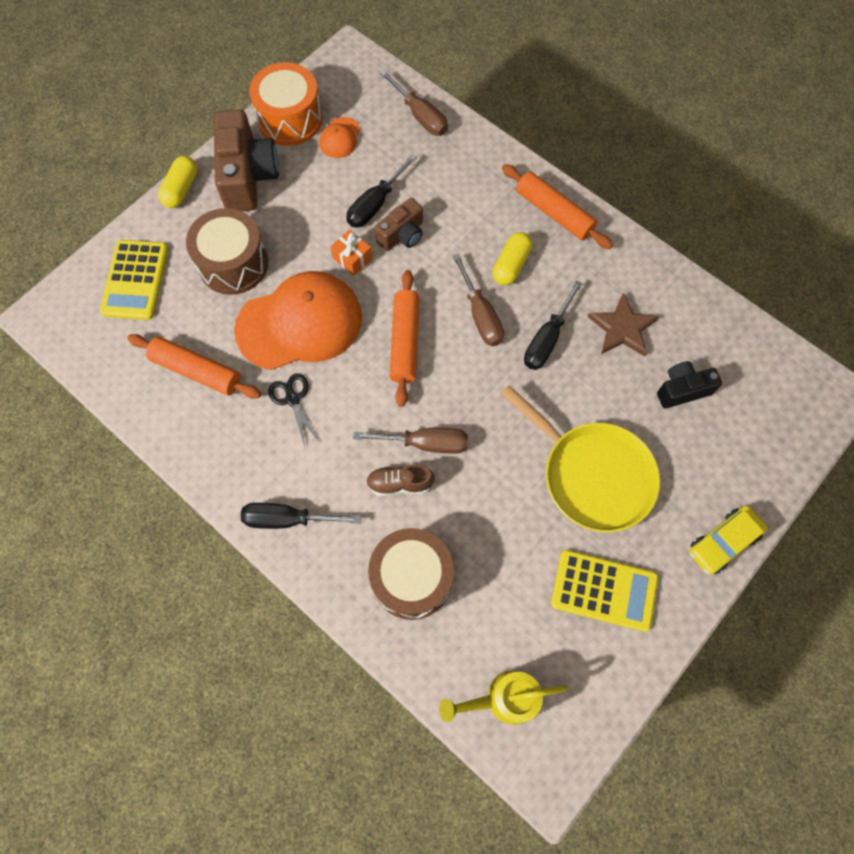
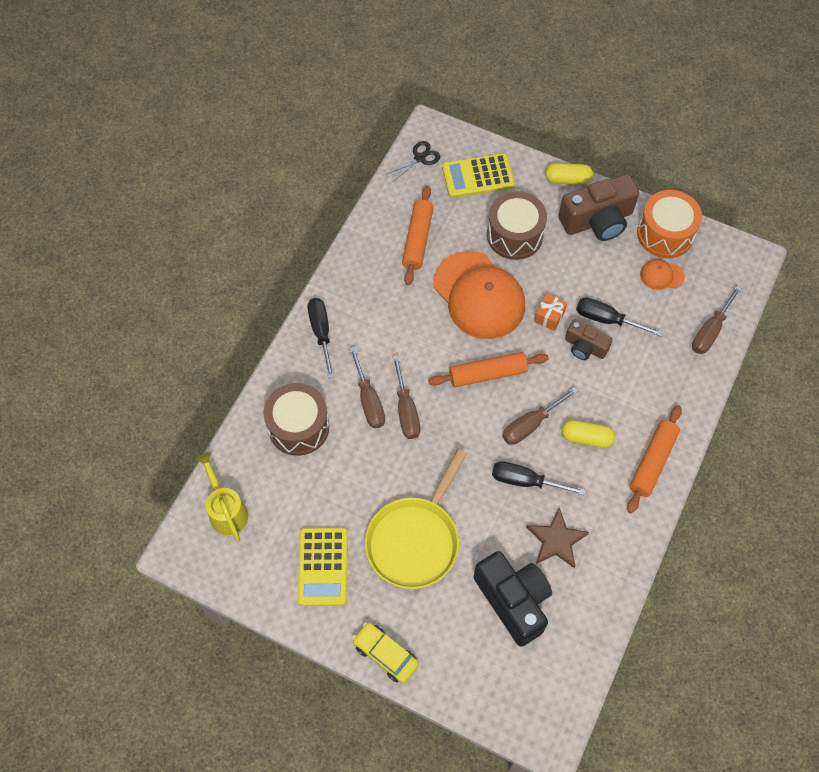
camera: 75 degrees right, 5 degrees down
black scissors [268,373,319,447] -> black scissors moved to [385,141,440,182]
brown shoe [366,464,434,496] -> brown screwdriver [349,347,385,428]
black camera [657,361,722,409] -> black camera [474,551,552,647], size x1.76

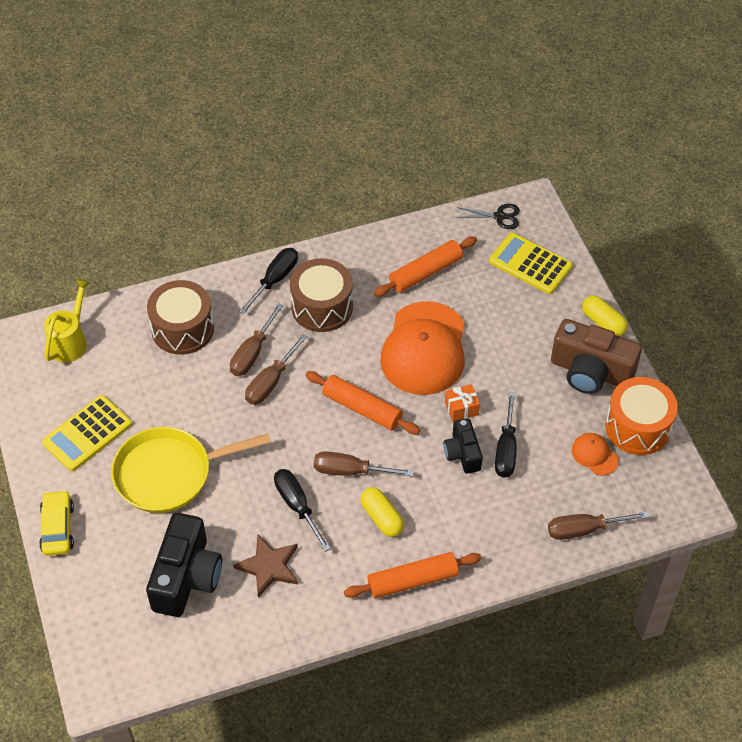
camera: 45 degrees right, 10 degrees down
brown drum [487,191,547,260] -> brown drum moved to [290,258,353,332]
brown camera [565,319,613,360] -> black camera [444,418,483,474]
black screwdriver [576,297,663,337] -> black screwdriver turned 150 degrees counterclockwise [495,392,516,478]

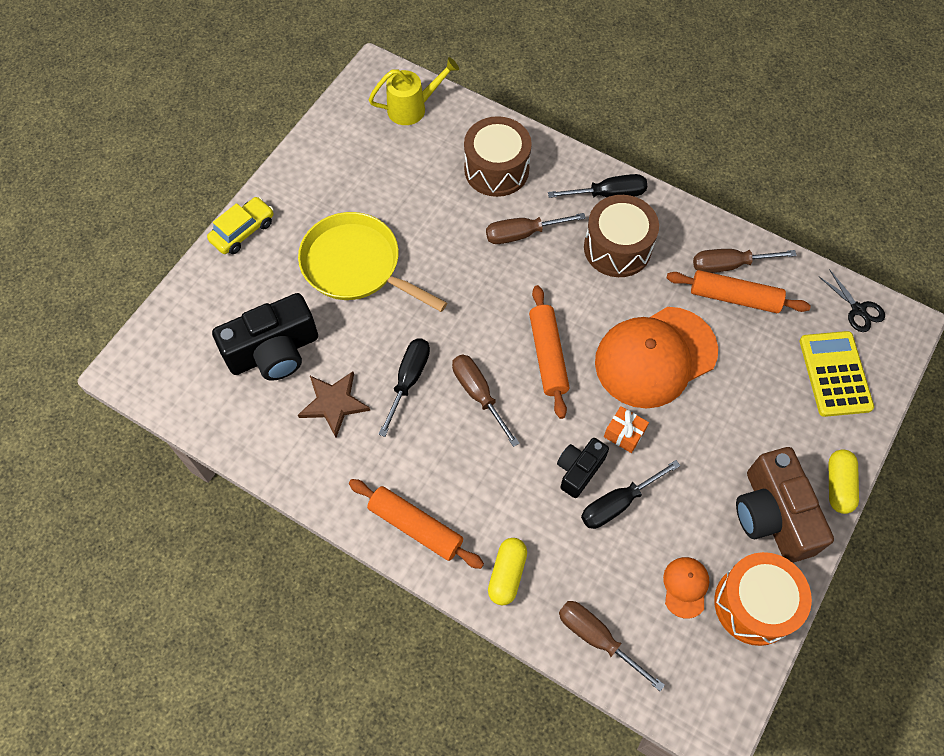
camera: 50 degrees right, 10 degrees up
yellow calculator [42,395,132,471] -> none
brown screwdriver [245,334,307,405] -> brown screwdriver moved to [693,249,797,273]
yellow capsule [360,487,404,537] -> yellow capsule moved to [488,538,527,605]

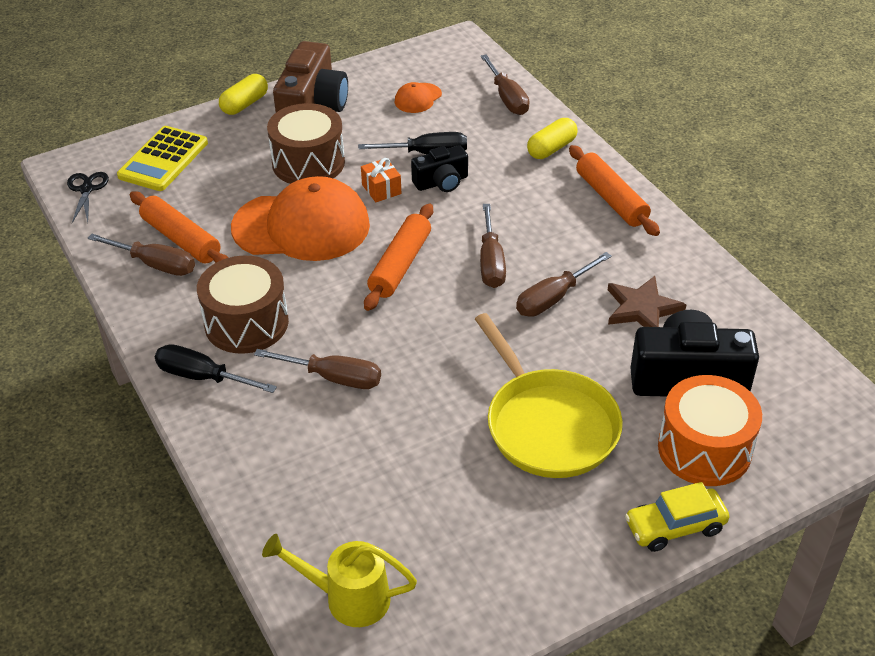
camera: 150 degrees left, 20 degrees down
black screwdriver [378,338,430,437] -> brown screwdriver [516,252,612,317]
brown drum [464,116,532,197] -> brown drum moved to [267,103,345,184]
orange drum [714,552,812,646] -> orange drum moved to [658,375,762,486]

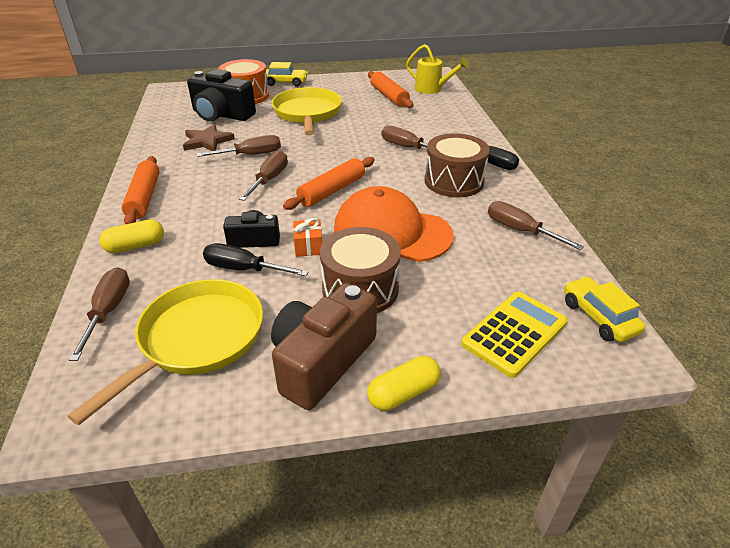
camera: 160 degrees left, 5 degrees down
black scissors [67,172,109,223] -> yellow car [564,276,645,342]
orange rolling pin [130,191,229,263] -> orange rolling pin moved to [368,71,414,108]
orange cap [395,82,442,113] -> yellow pan [68,279,263,425]

